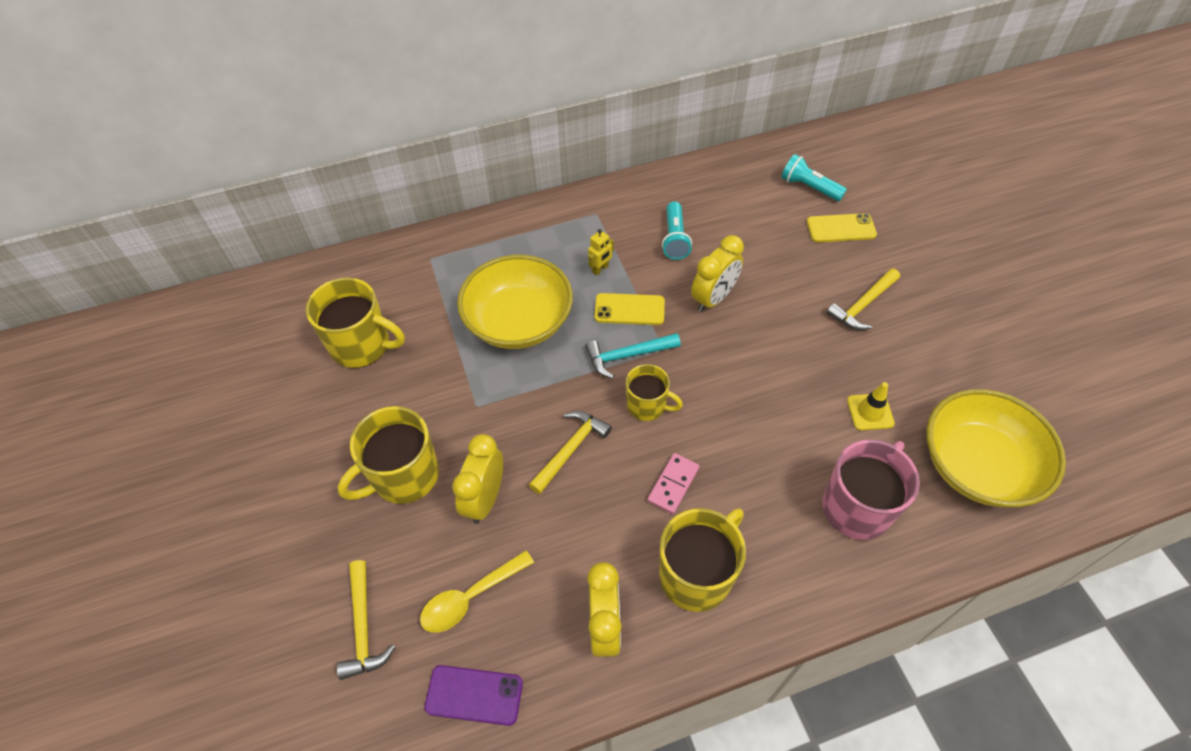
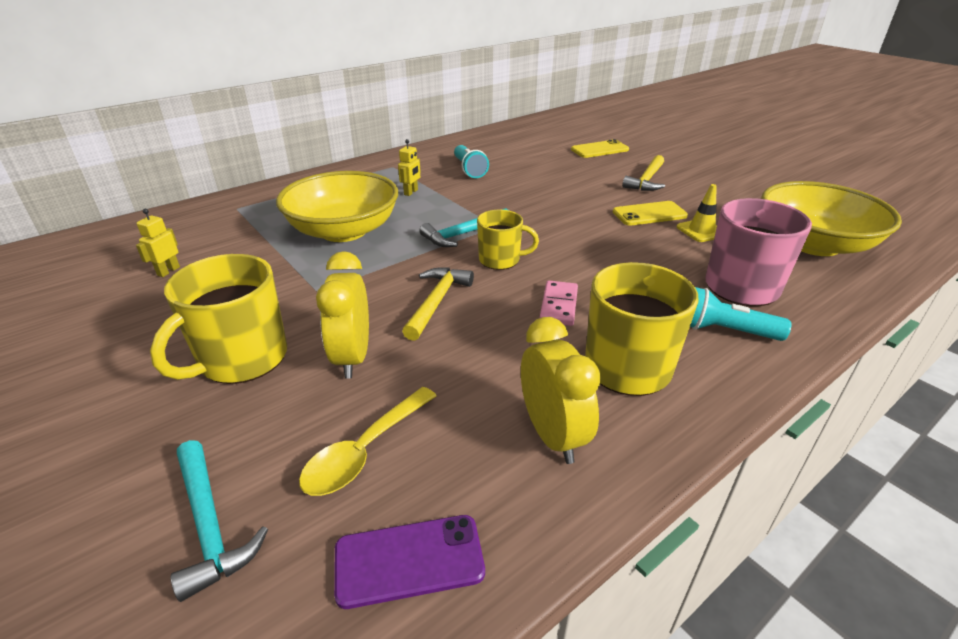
camera: 20 degrees left, 20 degrees down
yellow mug [306,277,405,368] -> yellow robot [136,209,180,277]
yellow hammer [337,560,395,680] -> turquoise hammer [171,440,268,602]
yellow phone [594,293,665,325] -> yellow phone moved to [613,201,688,226]
yellow clock [691,235,744,312] -> none
turquoise flashlight [781,154,847,201] -> turquoise flashlight moved to [690,287,792,341]

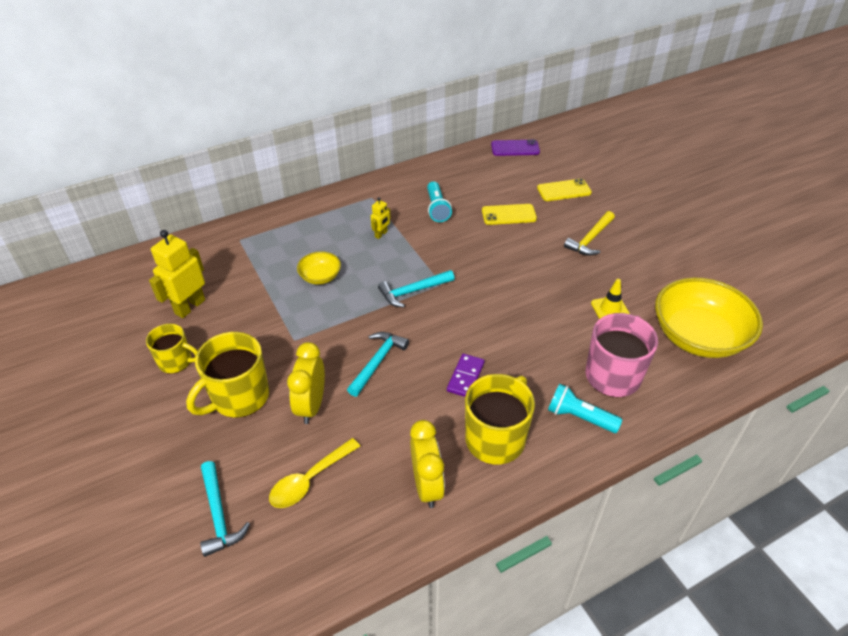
camera: 10 degrees right, 10 degrees up
yellow robot [136,209,180,277] -> yellow robot [149,230,205,318], size x1.96
yellow bowl [276,171,398,242] -> yellow bowl [297,252,341,285], size x0.47
purple phone [334,515,485,609] -> purple phone moved to [491,139,540,156]
yellow hammer [402,267,474,341] -> turquoise hammer [347,332,409,397]
yellow mug [477,210,539,270] -> yellow mug moved to [146,324,198,374]
pink domino [540,281,578,326] -> purple domino [447,354,485,397]
yellow phone [613,201,688,226] -> yellow phone moved to [482,204,537,225]

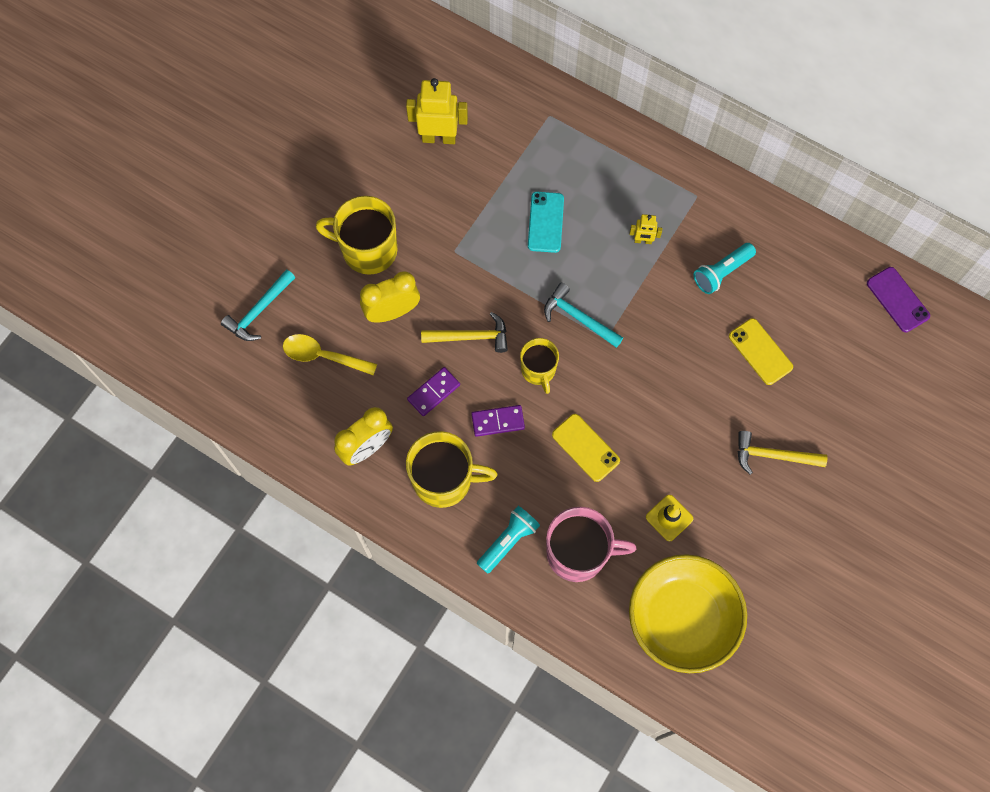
camera: 60 degrees right, 25 degrees up
yellow mug [146,324,198,374] -> yellow mug moved to [520,338,559,394]
yellow bowl [297,252,341,285] -> turquoise phone [528,192,564,253]
turquoise hammer [347,332,409,397] -> yellow hammer [421,312,508,353]
yellow phone [537,178,592,201] -> yellow phone moved to [552,414,620,482]
turquoise flashlight [548,384,623,433] -> turquoise flashlight turned 45 degrees clockwise [477,506,540,574]
none -> purple domino [407,367,460,416]

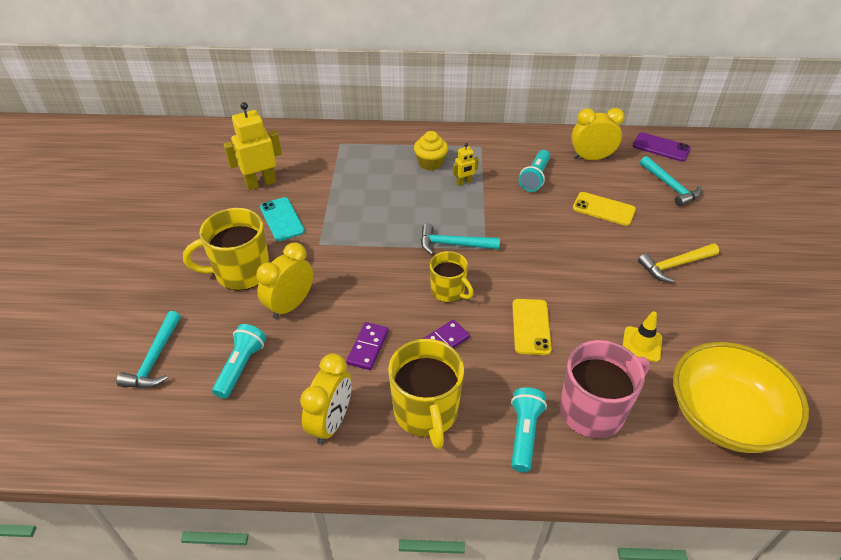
camera: 30 degrees left, 25 degrees down
yellow spoon [283,334,377,375] -> turquoise flashlight [212,324,266,399]
yellow mug [406,431,497,508] -> yellow mug turned 105 degrees clockwise [388,339,464,449]
yellow hammer [421,312,508,353] -> none
turquoise phone [528,192,564,253] -> turquoise phone moved to [260,197,305,241]
yellow phone [552,414,620,482] -> yellow phone turned 75 degrees clockwise [512,299,552,355]
none -> yellow cupcake [414,131,448,171]
none -> yellow clock [571,108,625,160]
none -> turquoise hammer [640,156,702,206]

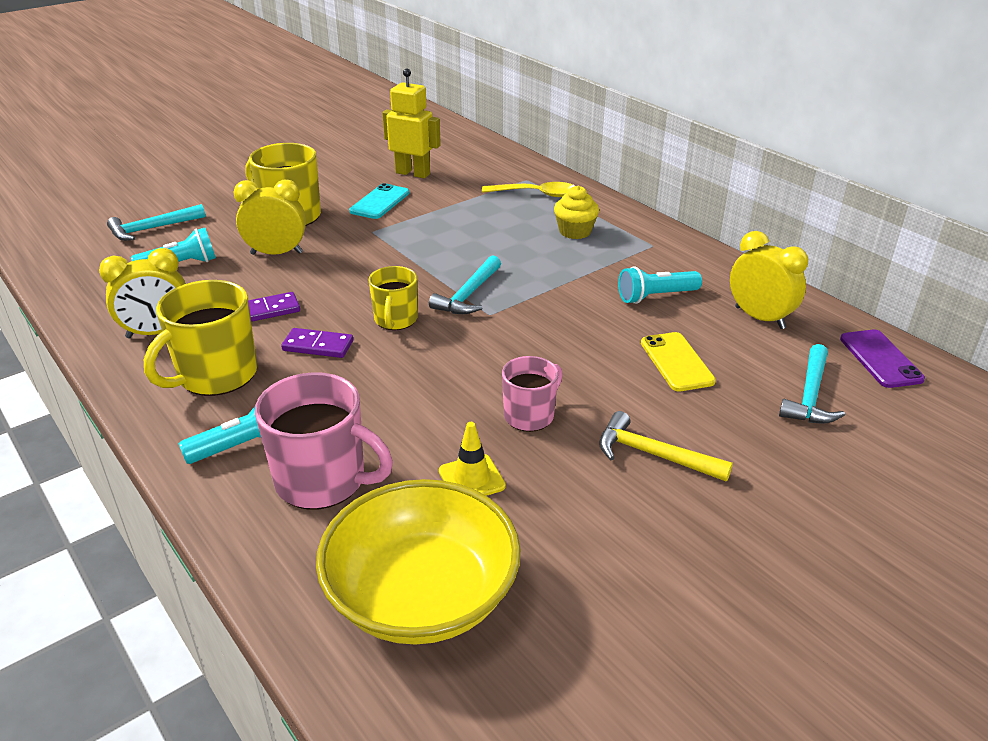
camera: 50 degrees right, 10 degrees down
turquoise hammer [421,223,500,255] -> turquoise hammer turned 120 degrees counterclockwise [429,255,501,314]
yellow robot [453,143,479,186] -> none
yellow phone [512,299,552,355] -> none
none -> yellow spoon [482,182,575,197]
none -> pink mug [502,356,563,432]

